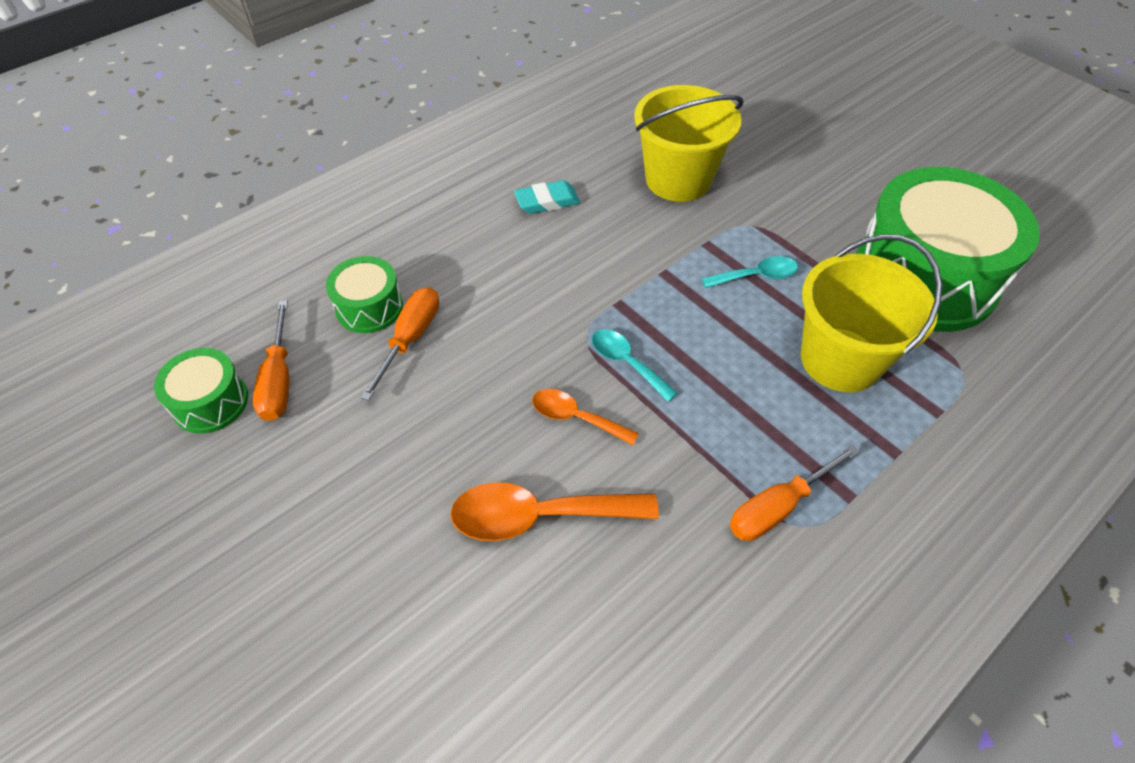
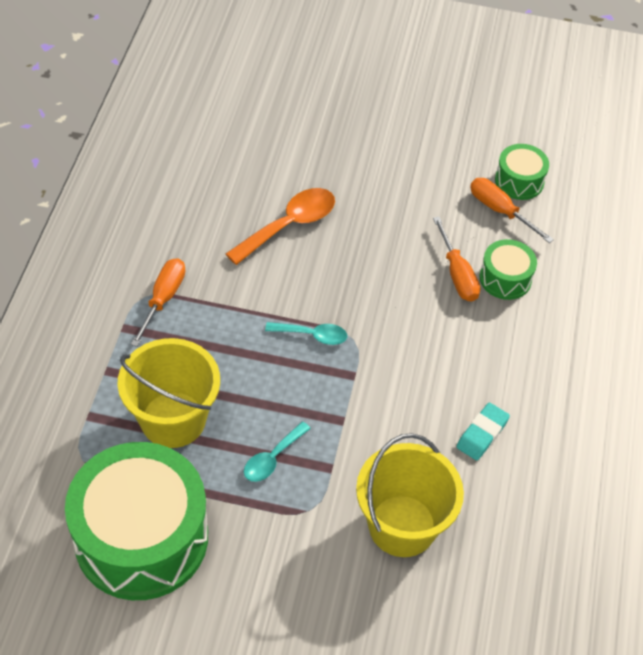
camera: 140 degrees right, 0 degrees up
orange spoon [532,389,639,445] -> none

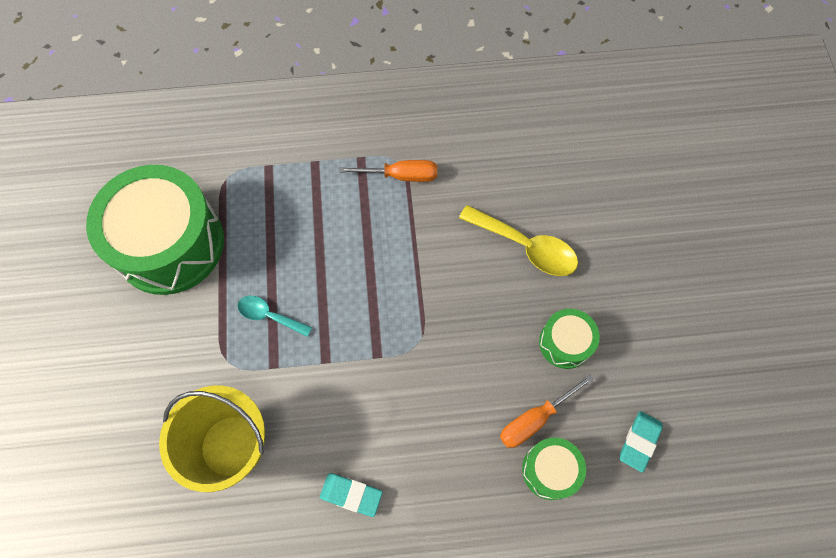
camera: 75 degrees right, 15 degrees up
yellow bucket [118,338,220,448] -> none
orange spoon [226,188,335,265] -> yellow spoon [459,205,578,276]
turquoise spoon [265,322,347,345] -> none
orange screwdriver [470,178,554,243] -> turquoise eraser [620,411,663,473]
green drum [495,144,549,200] -> green drum moved to [539,309,600,369]

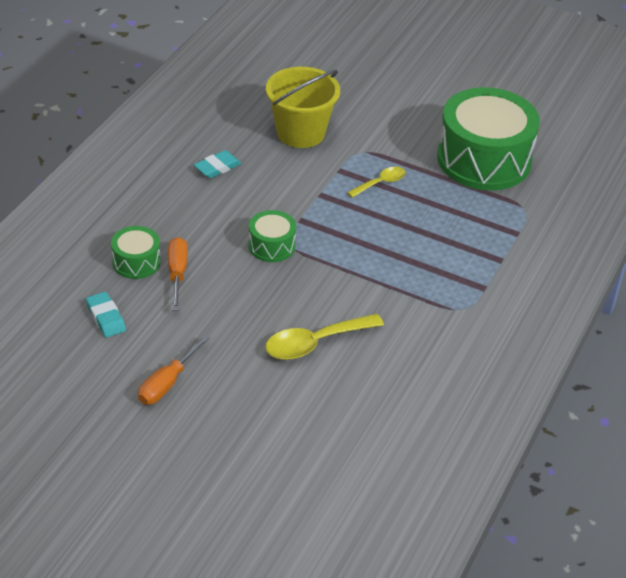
camera: 120 degrees right, 25 degrees down
turquoise spoon [237,296,312,337] -> yellow spoon [347,167,406,198]
orange screwdriver [338,160,437,182] -> orange screwdriver moved to [138,335,210,405]
green drum [539,309,600,369] -> green drum moved to [248,210,296,262]

